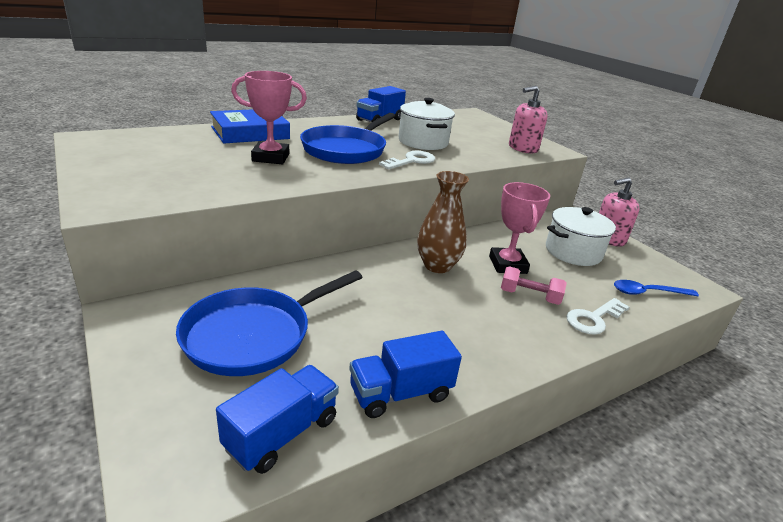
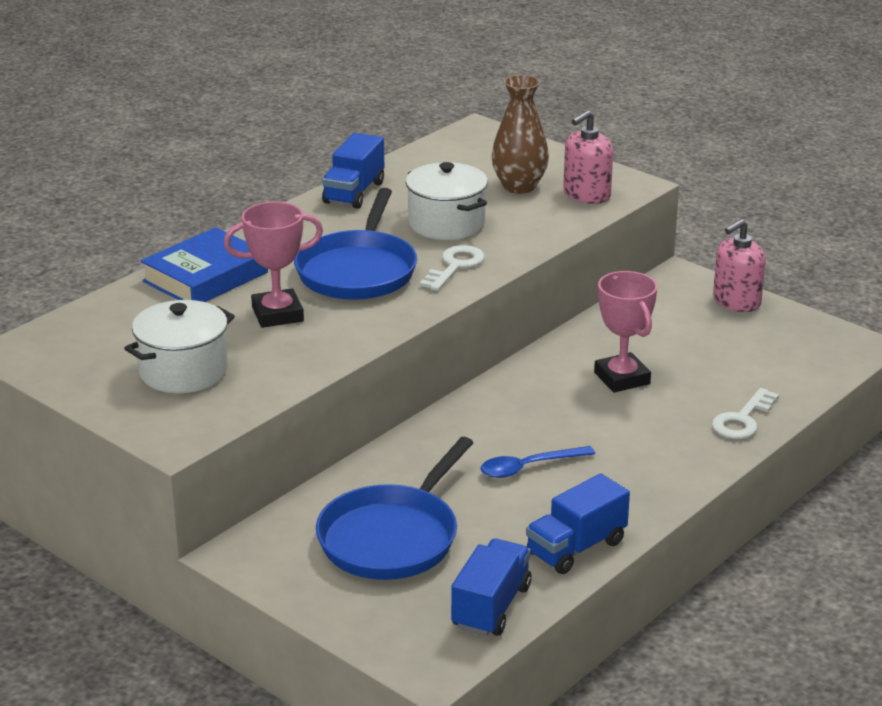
camera: 15 degrees left, 0 degrees up
brown vase [417,171,469,273] -> brown vase moved to [492,75,549,194]
pink dumbbell [501,266,567,305] -> none
white pot [546,207,616,266] -> white pot moved to [124,300,235,393]
blue spoon [614,280,699,296] -> blue spoon moved to [480,446,595,478]

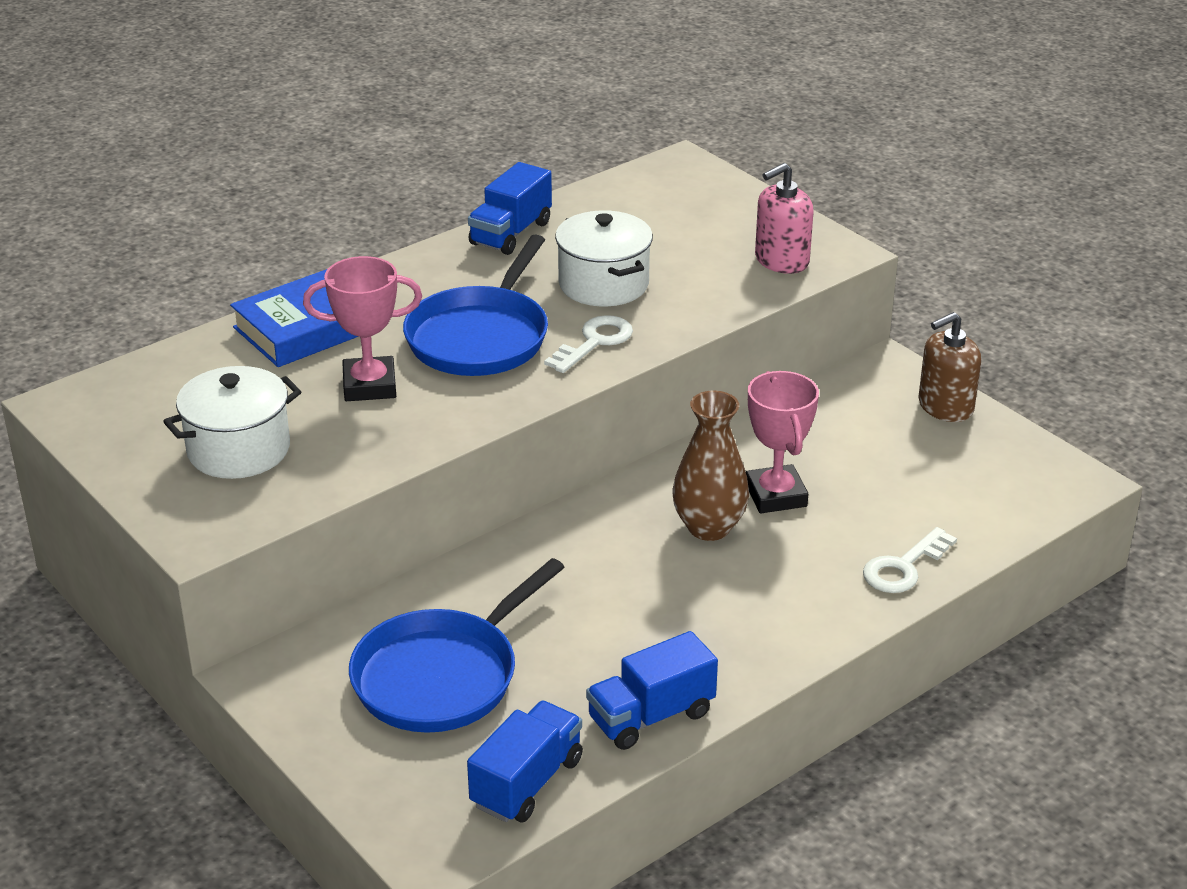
camera: 10 degrees right, 5 degrees up
blue spoon [480,446,595,478] -> none
brown vase [492,75,549,194] -> brown vase moved to [672,391,749,541]
pink soap dispenser [713,219,766,312] -> brown soap dispenser [919,312,981,422]

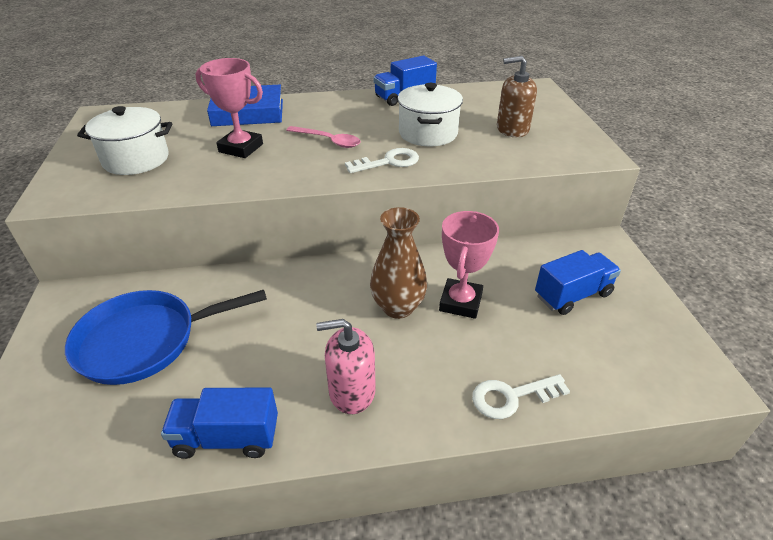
camera: 30 degrees right, 5 degrees up
blue pan [403,234,548,376] -> pink spoon [286,126,361,148]
blue truck [467,701,583,822] -> blue truck moved to [535,250,621,315]
pink soap dispenser [755,163,813,274] -> pink soap dispenser moved to [316,319,376,414]
brown soap dispenser [919,312,981,422] -> brown soap dispenser moved to [497,56,537,137]

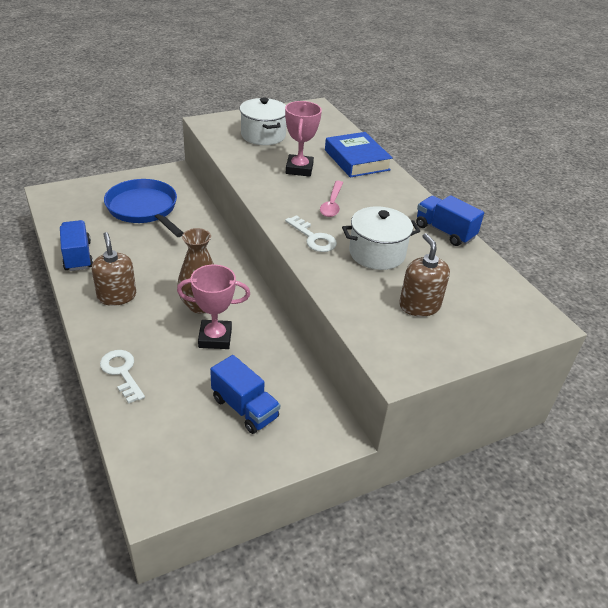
camera: 70 degrees right, 0 degrees up
pink soap dispenser [316,319,376,414] -> brown soap dispenser [92,232,136,306]

